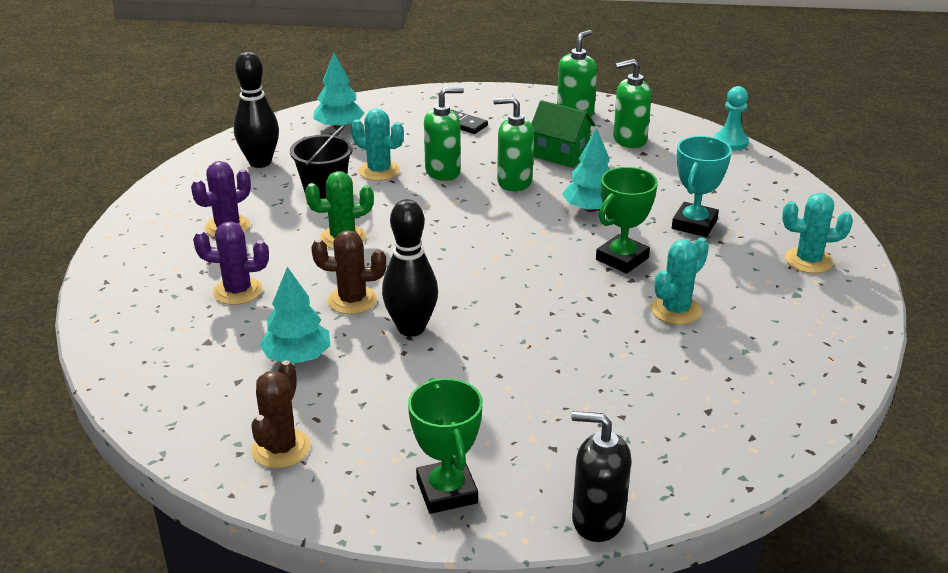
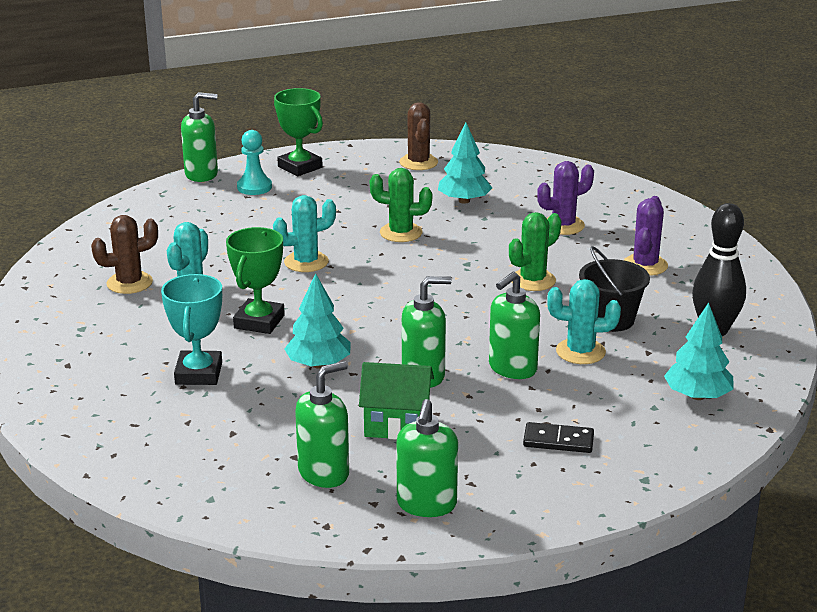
camera: 155 degrees right, 5 degrees down
brown cactus [311,230,386,314] -> brown cactus moved to [91,215,158,294]
black bowling pin [382,199,438,337] -> green cactus [370,168,432,242]
black soap dispenser [571,411,632,542] -> green soap dispenser [181,92,218,182]
turquoise pawn [714,86,749,150] -> turquoise pawn moved to [237,130,272,195]
turquoise cactus [782,193,853,273] -> turquoise cactus moved to [273,195,336,272]

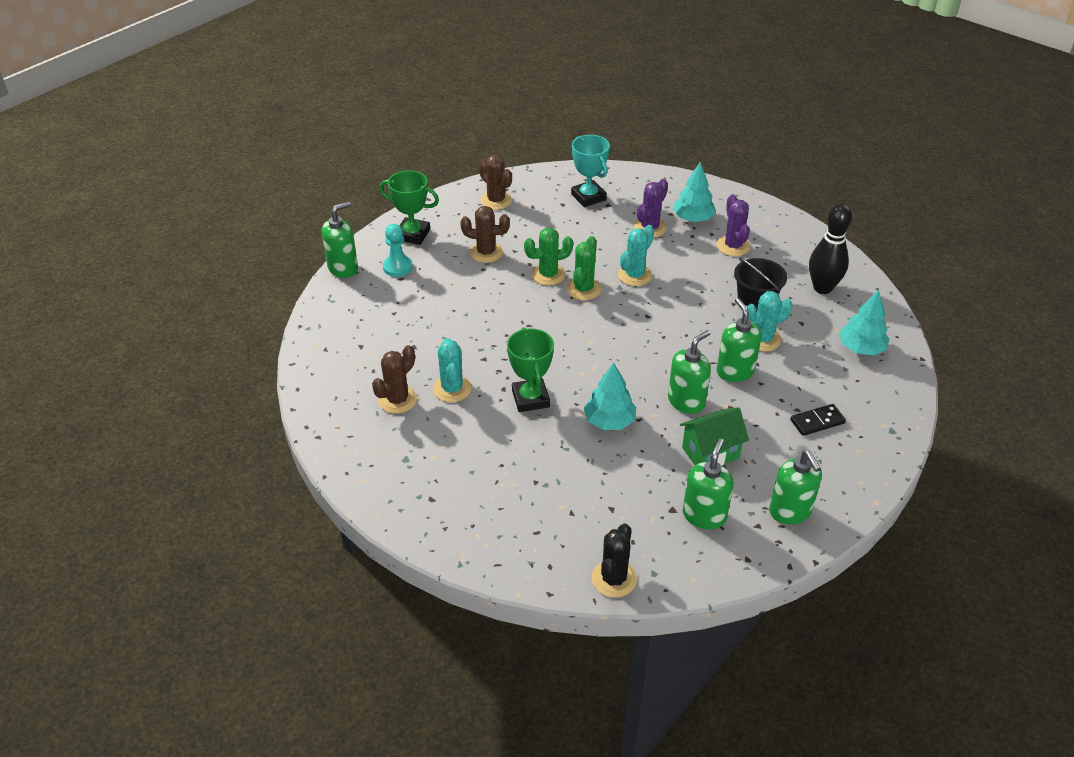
camera: 30 degrees left, 15 degrees up
turquoise trophy [161,274,222,385] -> turquoise trophy moved to [571,135,610,207]
turquoise cactus [273,195,336,272] -> turquoise cactus moved to [618,225,654,286]
turquoise tree [438,123,492,204] -> turquoise tree moved to [673,162,716,222]
green soap dispenser [489,271,540,379] -> green soap dispenser turned 150 degrees clockwise [717,298,762,382]
green cactus [509,212,561,291] -> green cactus moved to [566,236,601,300]
none -> brown cactus [460,206,510,263]
none -> black cactus [591,524,637,598]

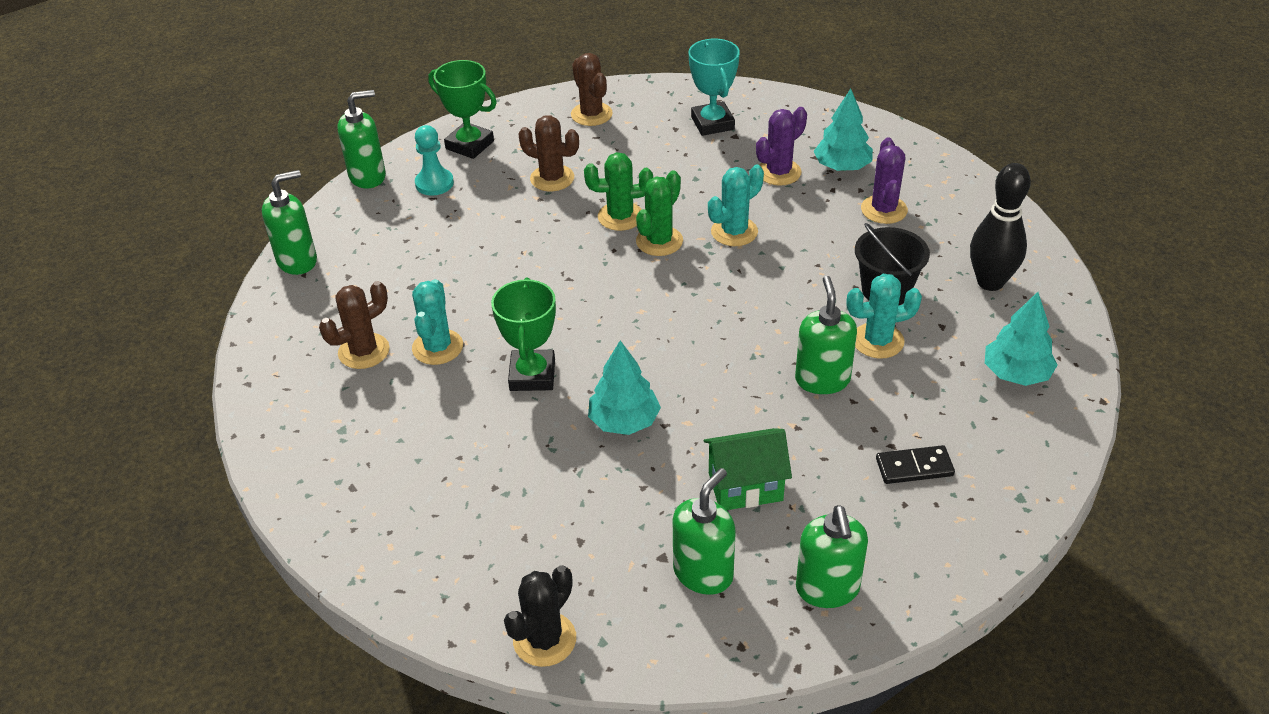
camera: 15 degrees right, 0 degrees up
green soap dispenser [668,330,711,414] -> green soap dispenser moved to [262,170,317,275]

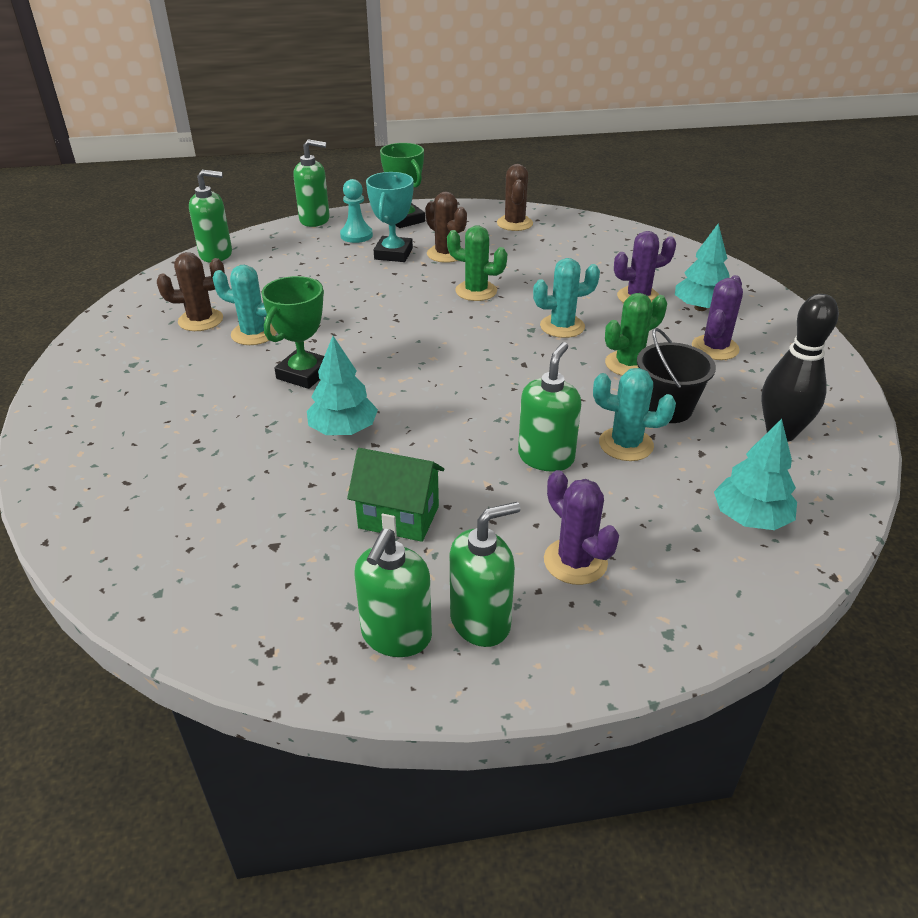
camera: 25 degrees right, 5 degrees down
turquoise cactus [412,279,463,365] -> turquoise cactus turned 75 degrees clockwise [212,265,277,345]
black cactus [504,565,576,667] -> none
green cactus [636,171,683,256] -> green cactus moved to [605,293,667,376]
green soap dispenser [673,468,736,595] -> green soap dispenser moved to [450,502,521,647]
turquoise trophy [689,39,740,136] -> turquoise trophy moved to [366,172,414,262]
black domino [876,445,955,484] -> purple cactus [544,470,619,585]

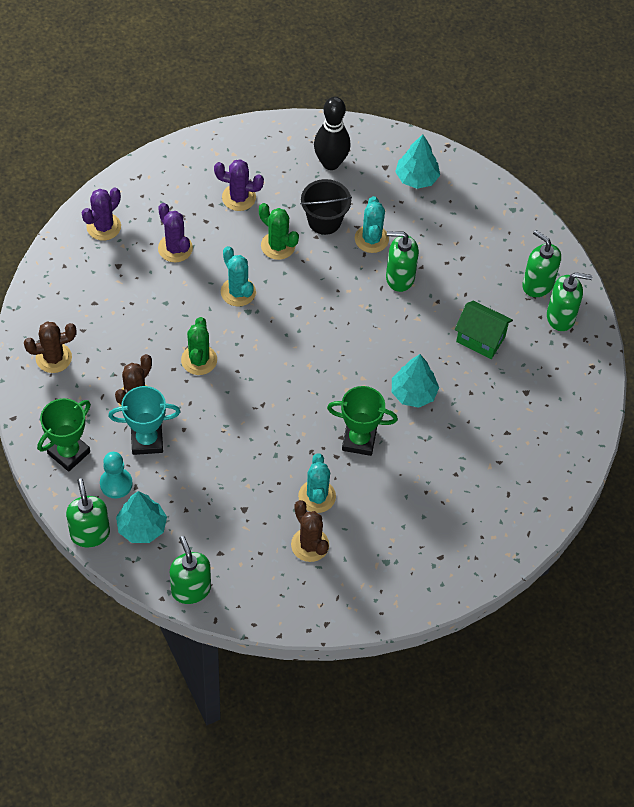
camera: 110 degrees left, 20 degrees up
green house [347,448,444,542] -> green house turned 60 degrees counterclockwise [455,301,513,359]
purple cactus [544,470,619,585] -> purple cactus moved to [81,187,121,241]
turquoise tree [675,223,730,311] -> turquoise tree moved to [116,491,167,543]

